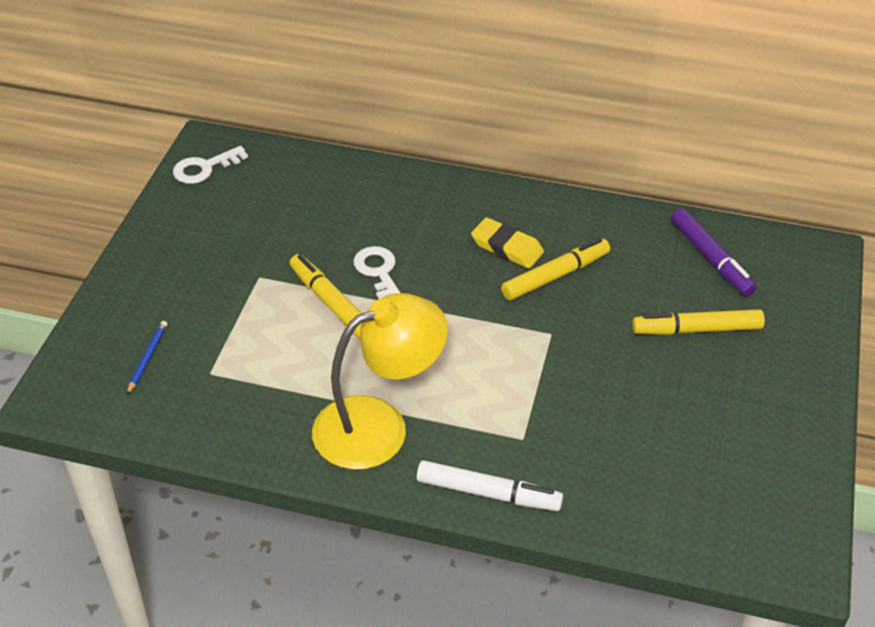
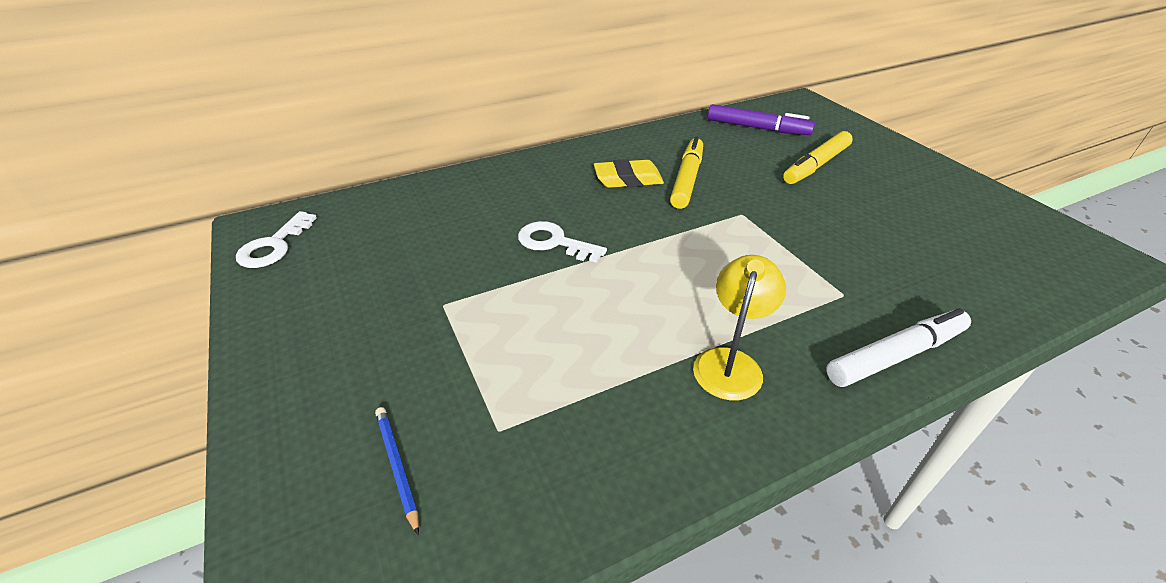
camera: 40 degrees left, 5 degrees down
yellow marker [290,254,362,340] -> none
yellow lamp [312,293,448,470] -> yellow lamp [693,255,786,400], size x0.57

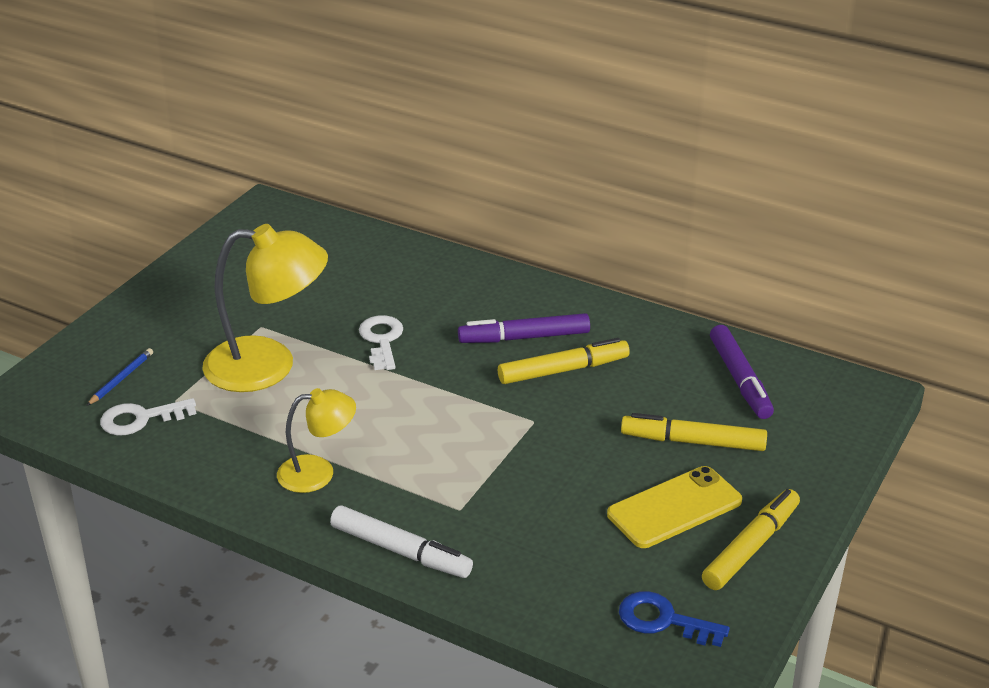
camera: 55 degrees right, 5 degrees down
white key [236,211,317,268] -> white key moved to [100,398,196,436]
yellow eraser [594,159,664,188] -> purple marker [458,313,590,343]
none -> yellow lamp [202,224,328,392]
none -> yellow phone [607,466,742,548]
none -> blue key [619,591,730,647]
none -> yellow marker [702,489,800,590]

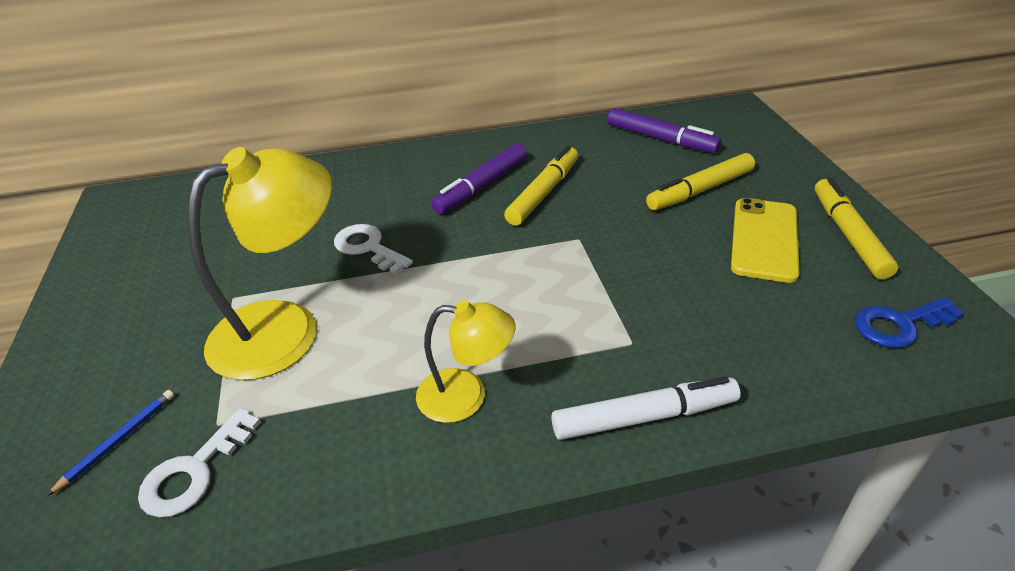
camera: 40 degrees left, 5 degrees up
blue pencil [87,348,153,406] -> blue pencil turned 45 degrees clockwise [47,390,174,496]
yellow lamp [277,388,356,493] -> yellow lamp turned 60 degrees clockwise [416,300,515,423]

